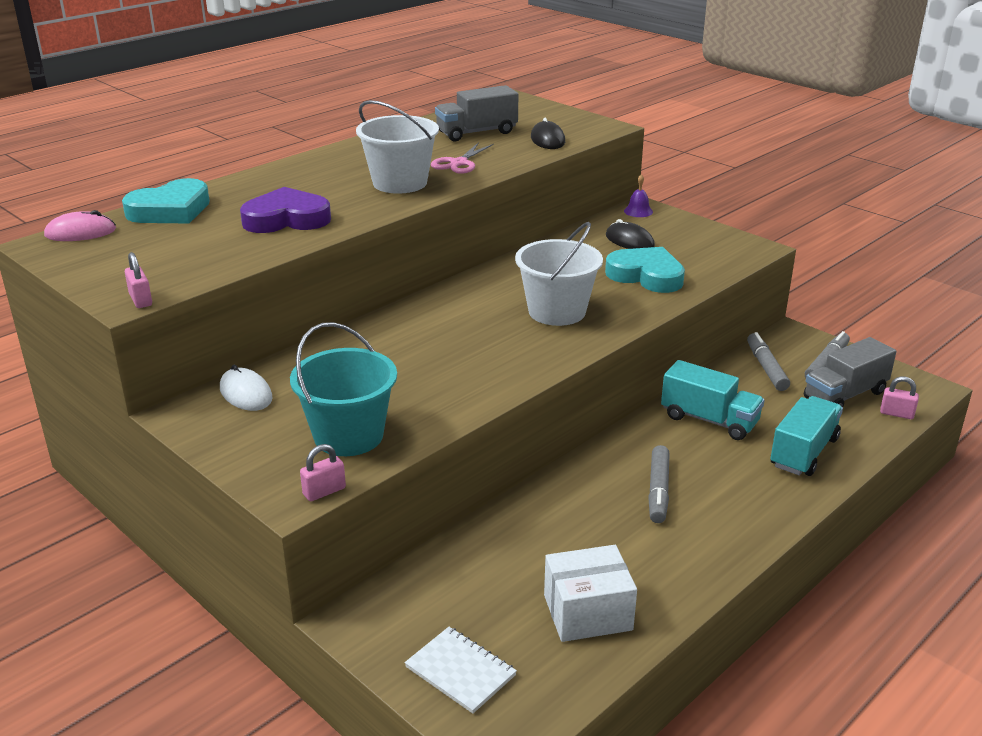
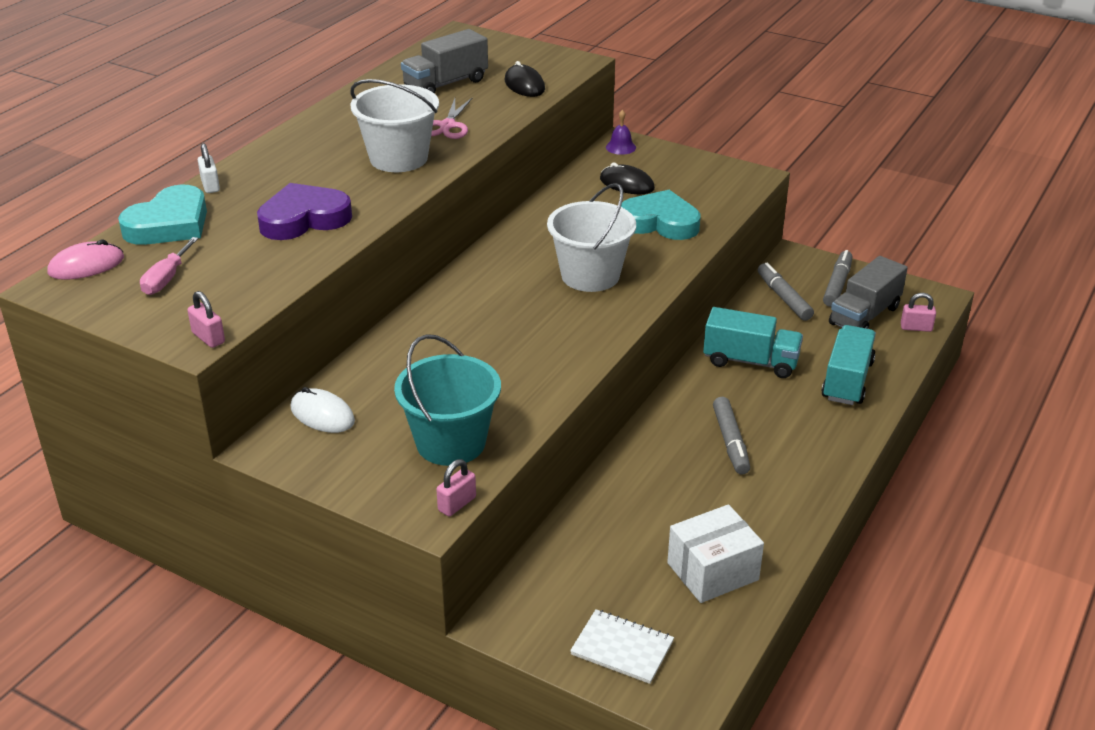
camera: 15 degrees left, 5 degrees up
none -> pink screwdriver [140,237,199,295]
none -> white padlock [198,143,220,193]

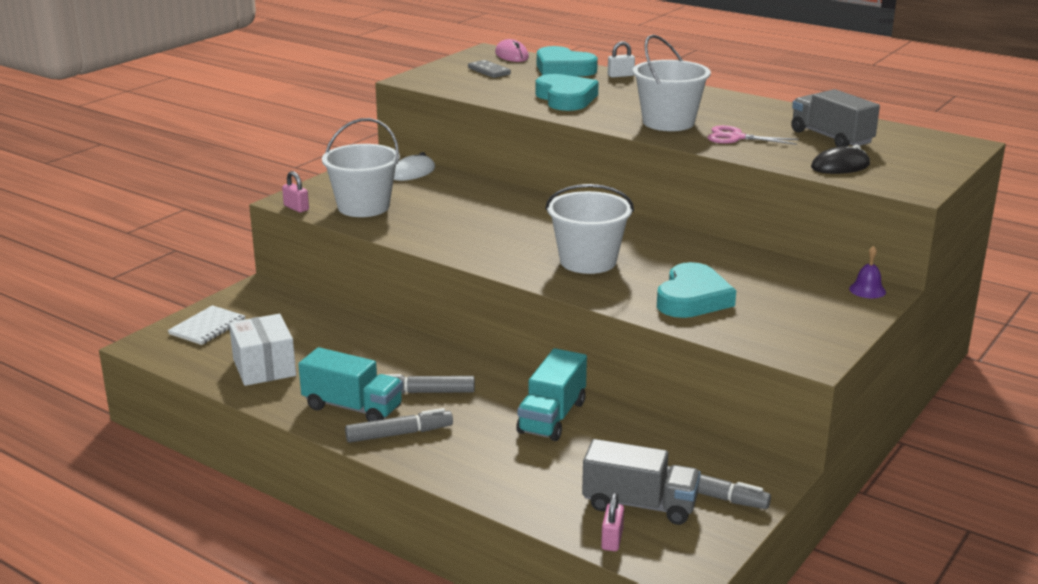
camera: 95 degrees right, 10 degrees down
pink screwdriver [140,237,199,295] -> grey domino [468,60,511,78]
pink padlock [187,291,225,348] -> none
purple heart [257,183,352,240] -> turquoise heart [536,74,599,111]
turquoise bucket [394,334,501,466] -> white bucket [322,118,400,217]
black mouse [600,163,655,194] -> none
grey marker [758,263,814,321] -> grey marker moved to [345,408,453,443]
turquoise truck [821,325,876,405] -> turquoise truck moved to [298,347,403,422]
grey truck [829,256,908,329] -> grey truck turned 150 degrees clockwise [582,439,701,525]

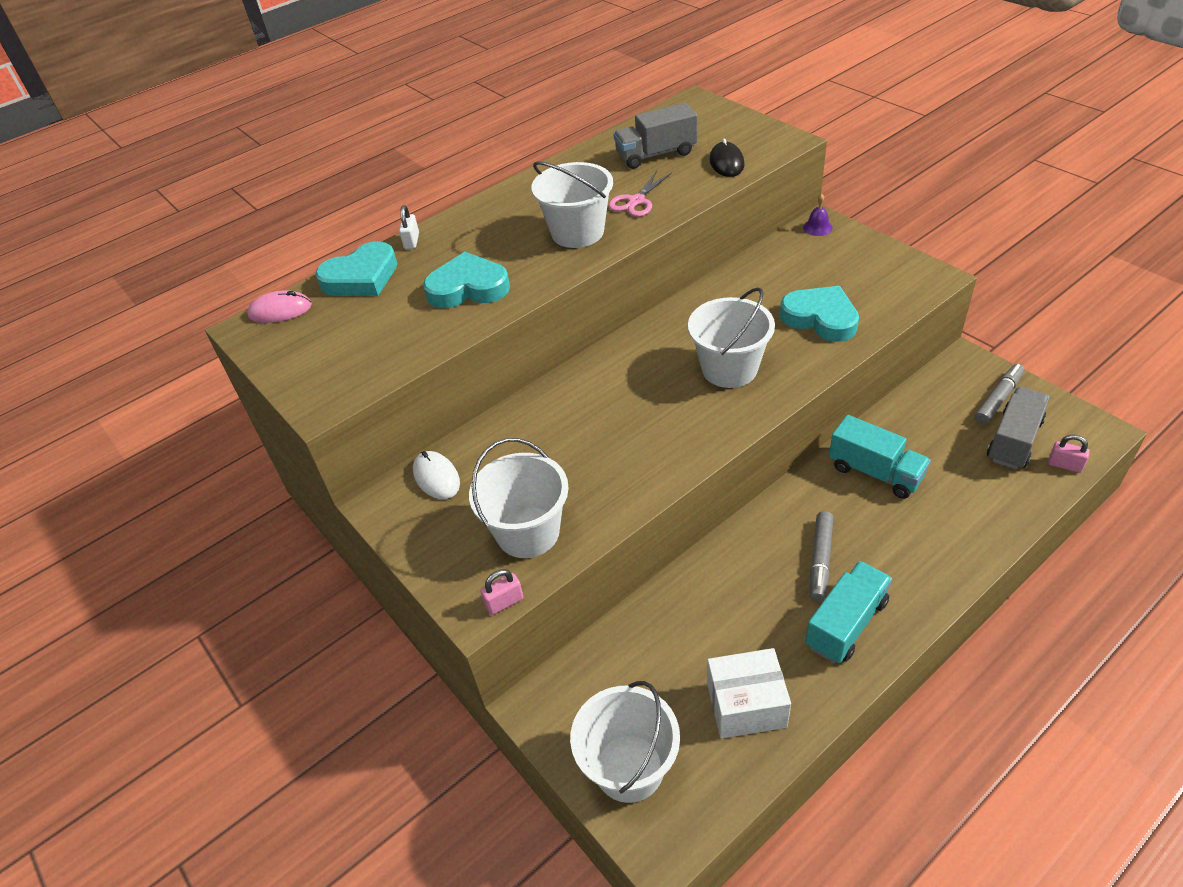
camera: 70 degrees left, 20 degrees up
white notebook [168,305,245,345] -> white bucket [570,681,680,803]
grey marker [345,408,453,443] -> none
grey domino [468,60,511,78] -> none

